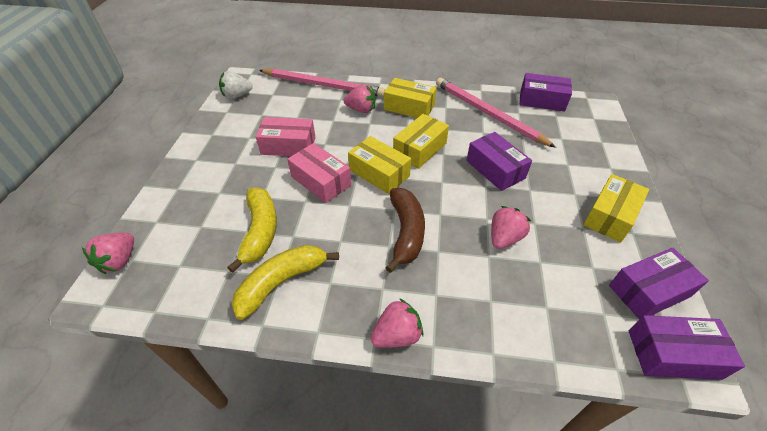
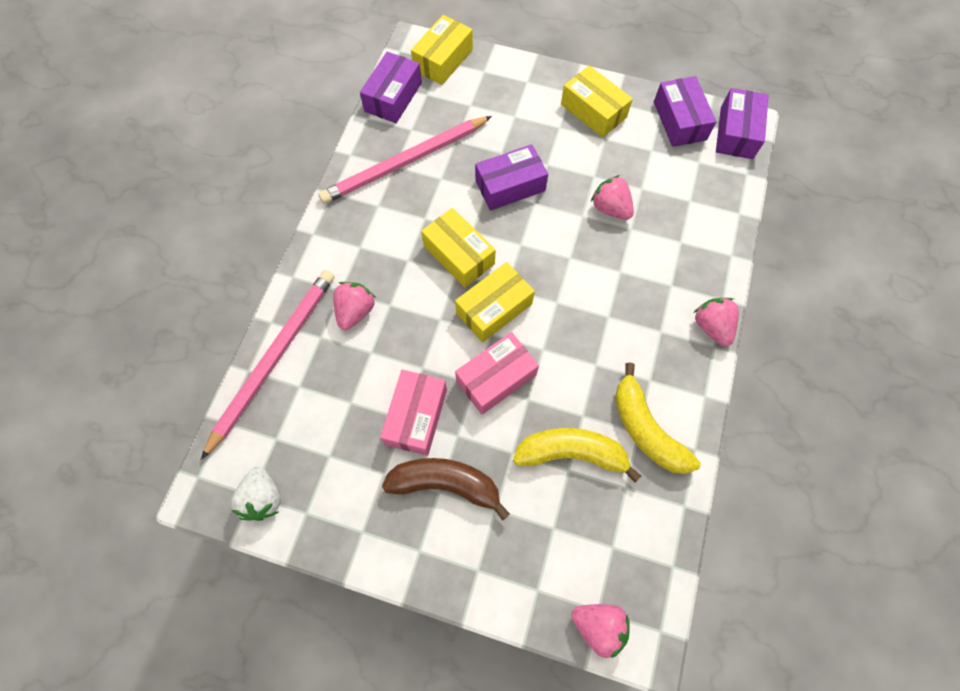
camera: 80 degrees left, 20 degrees up
yellow box [384,78,437,118] -> yellow box moved to [411,15,473,85]
brown banana [385,188,425,273] -> brown banana moved to [382,458,510,521]

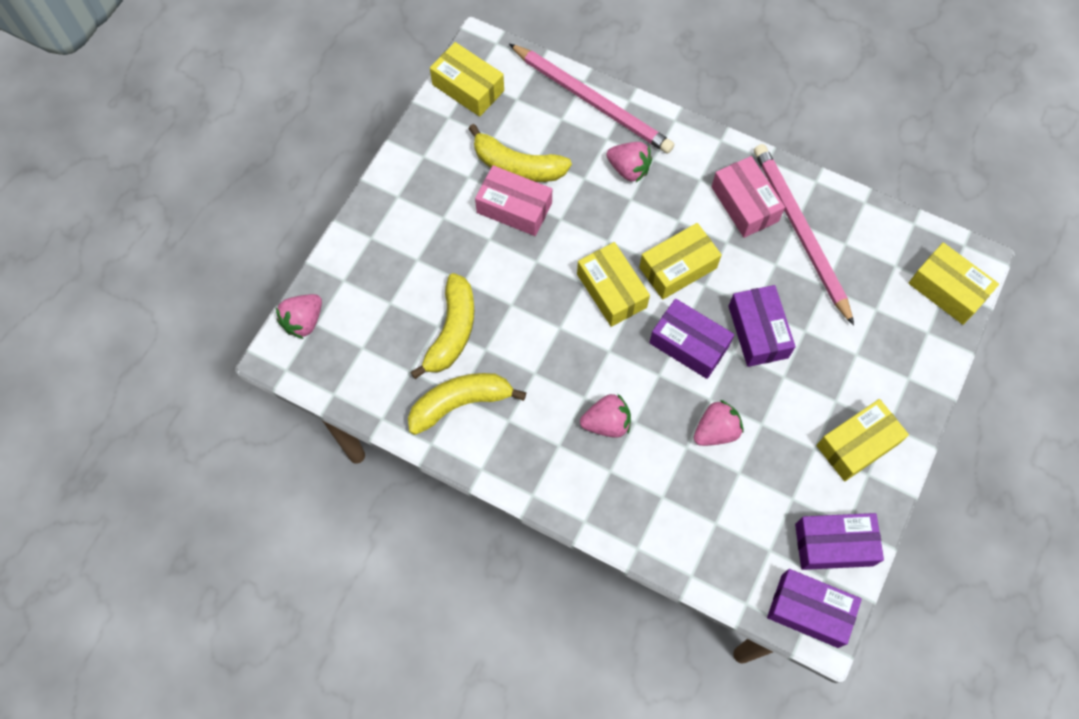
camera: 100 degrees right, 0 degrees up
white strawberry [231,466,281,521] -> yellow box [430,42,504,117]
purple box [360,52,422,123] -> purple box moved to [649,299,734,379]
brown banana [382,458,510,521] -> none
pink box [455,332,539,414] -> pink box moved to [711,156,785,238]
pink strawberry [693,298,739,346] -> pink strawberry moved to [580,393,631,438]
none -> yellow banana [468,124,572,182]

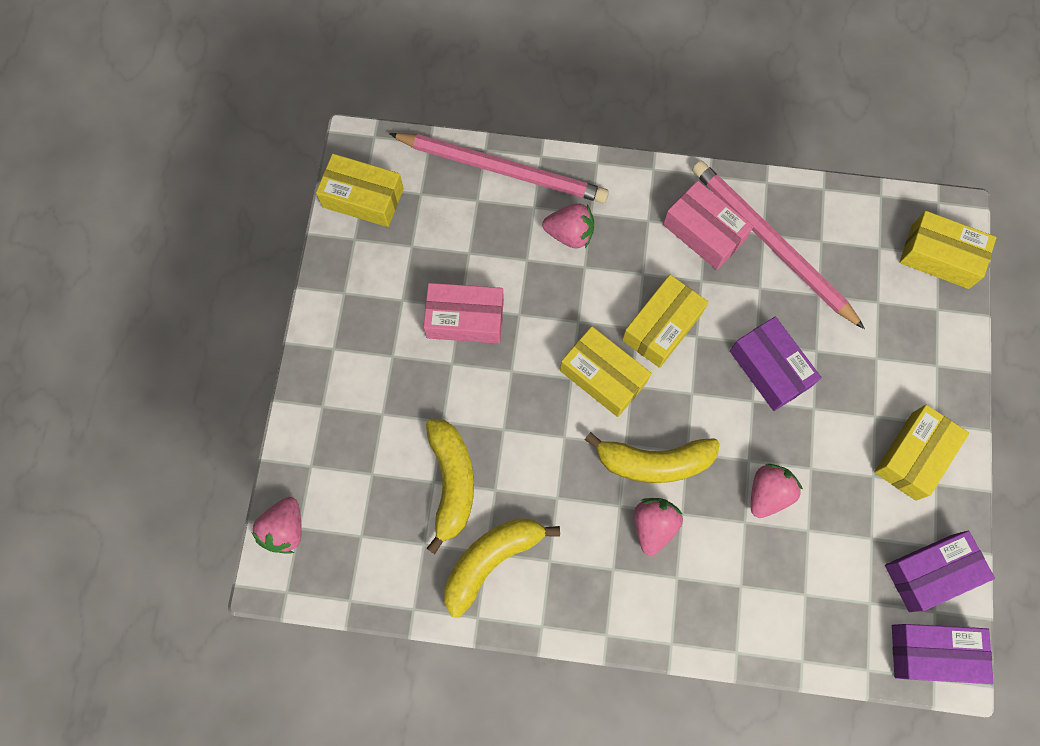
camera: 20 degrees left, 5 degrees up
yellow banana [468,124,572,182] -> yellow banana moved to [585,432,720,483]
pink strawberry [580,393,631,438] -> pink strawberry turned 45 degrees counterclockwise [634,498,683,555]
purple box [649,299,734,379] -> none

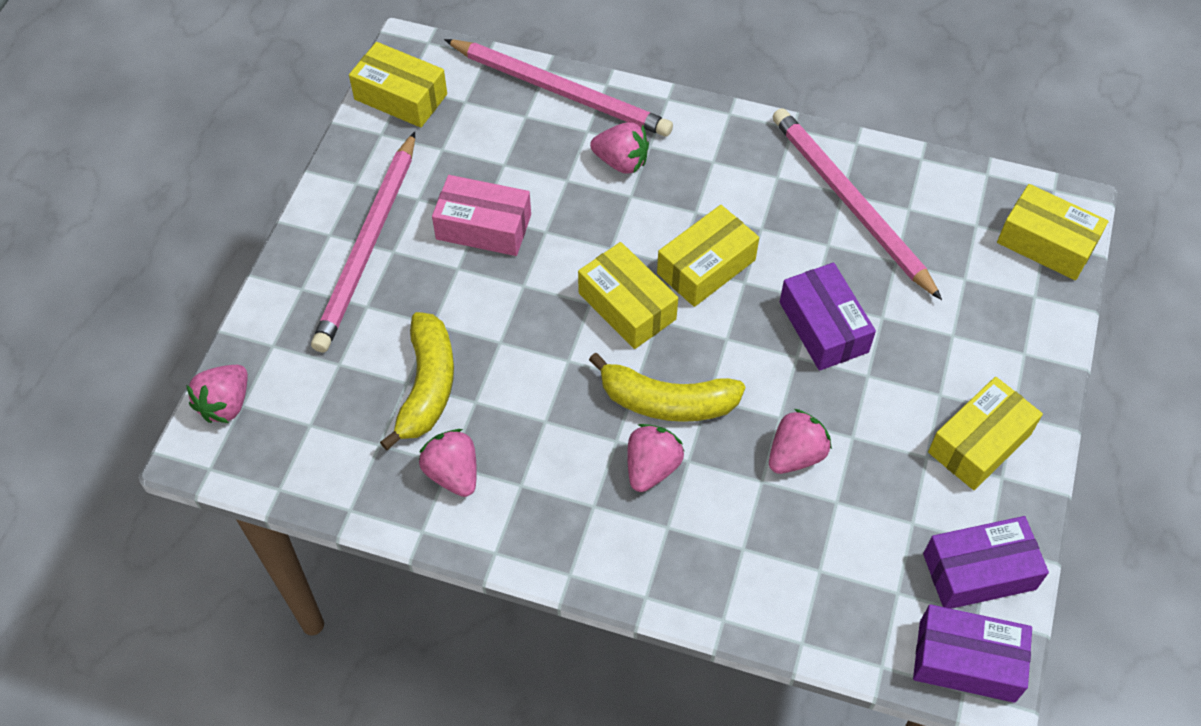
camera: 10 degrees right, 15 degrees down
yellow banana [444,518,560,618] -> pink strawberry [419,429,477,497]
pink box [663,181,753,270] -> none
none -> pink pencil [311,132,415,353]

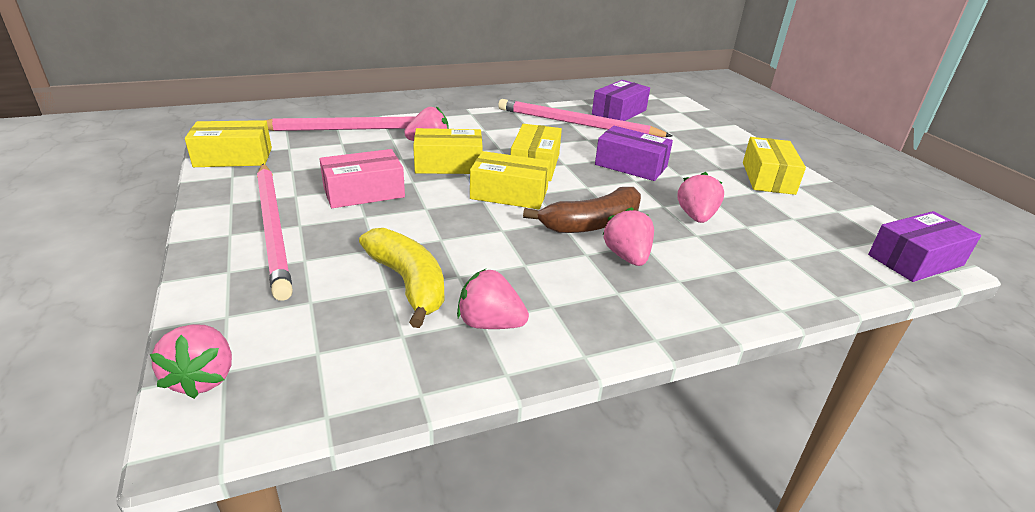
camera: 40 degrees left, 25 degrees down
yellow banana [589,353,745,422] -> brown banana [523,187,641,233]
purple box [923,516,1049,609] -> purple box moved to [592,80,650,121]
yellow box [997,184,1108,280] -> yellow box moved to [413,128,483,174]

